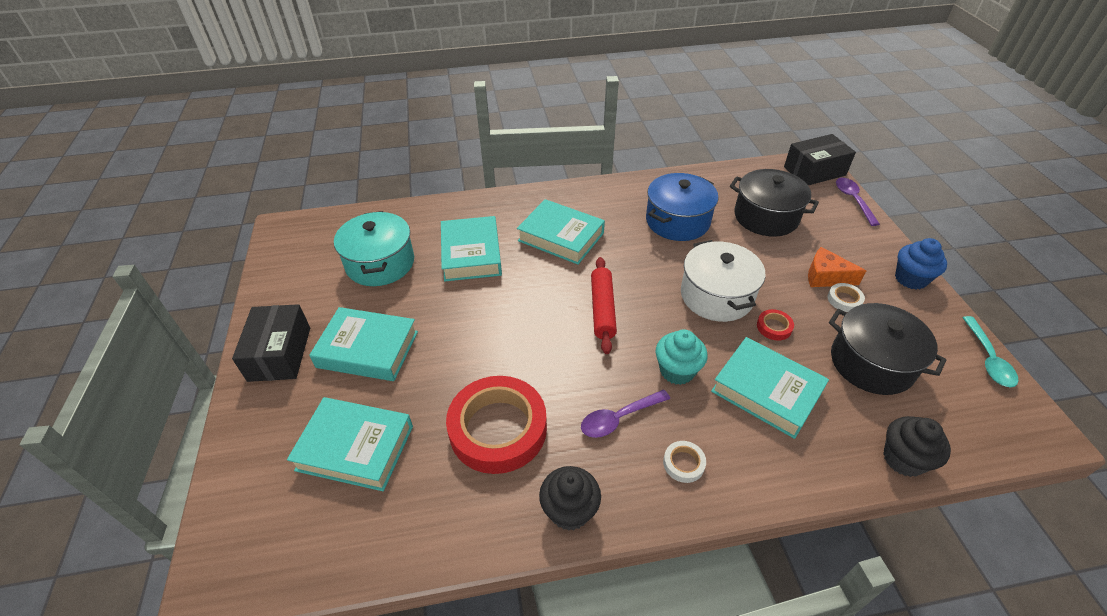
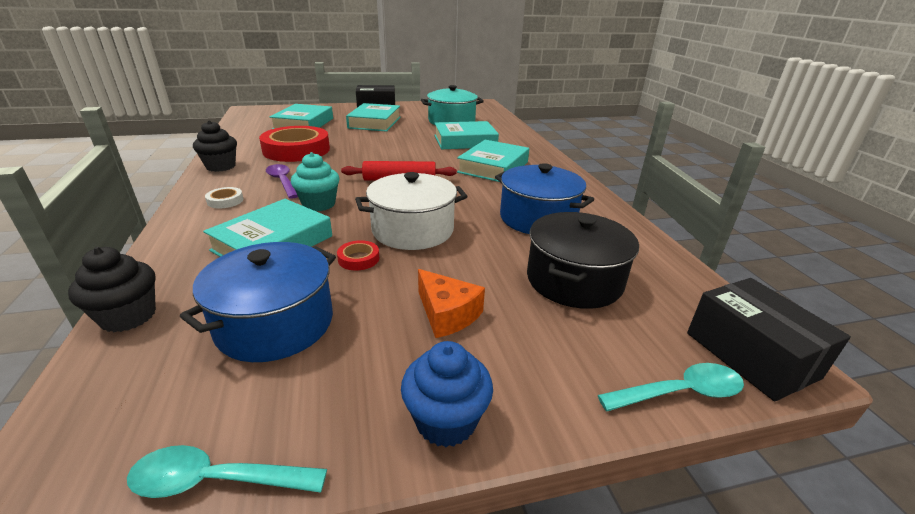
camera: 85 degrees right, 15 degrees down
orange cheese [808,247,866,287] -> orange cheese turned 120 degrees clockwise [418,269,485,338]
white tape [827,283,865,312] -> none
black pot [829,303,947,395] -> blue pot [180,242,336,362]
purple spoon [836,178,880,226] -> turquoise spoon [598,363,744,411]

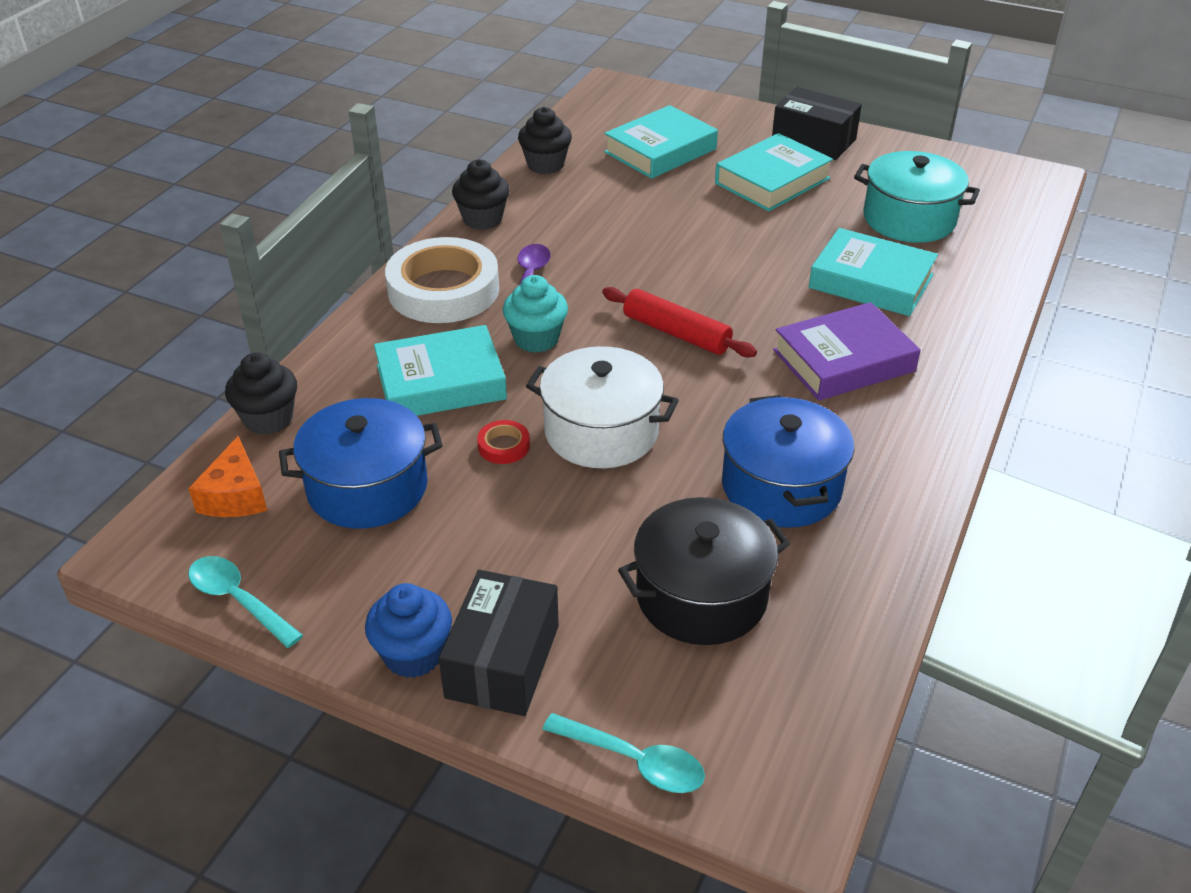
camera: 40 degrees right, 10 degrees up
white tape [205,187,244,208] -> white tape [385,237,499,323], size x2.50
red tape [259,126,330,162] -> none
orange cheese [418,269,485,338] -> orange cheese moved to [188,436,267,517]
turquoise book [457,140,529,182] -> purple book [773,302,921,401]
black box [687,278,851,401] -> black box moved to [439,570,559,716]
none -> black cupcake [518,107,572,174]

